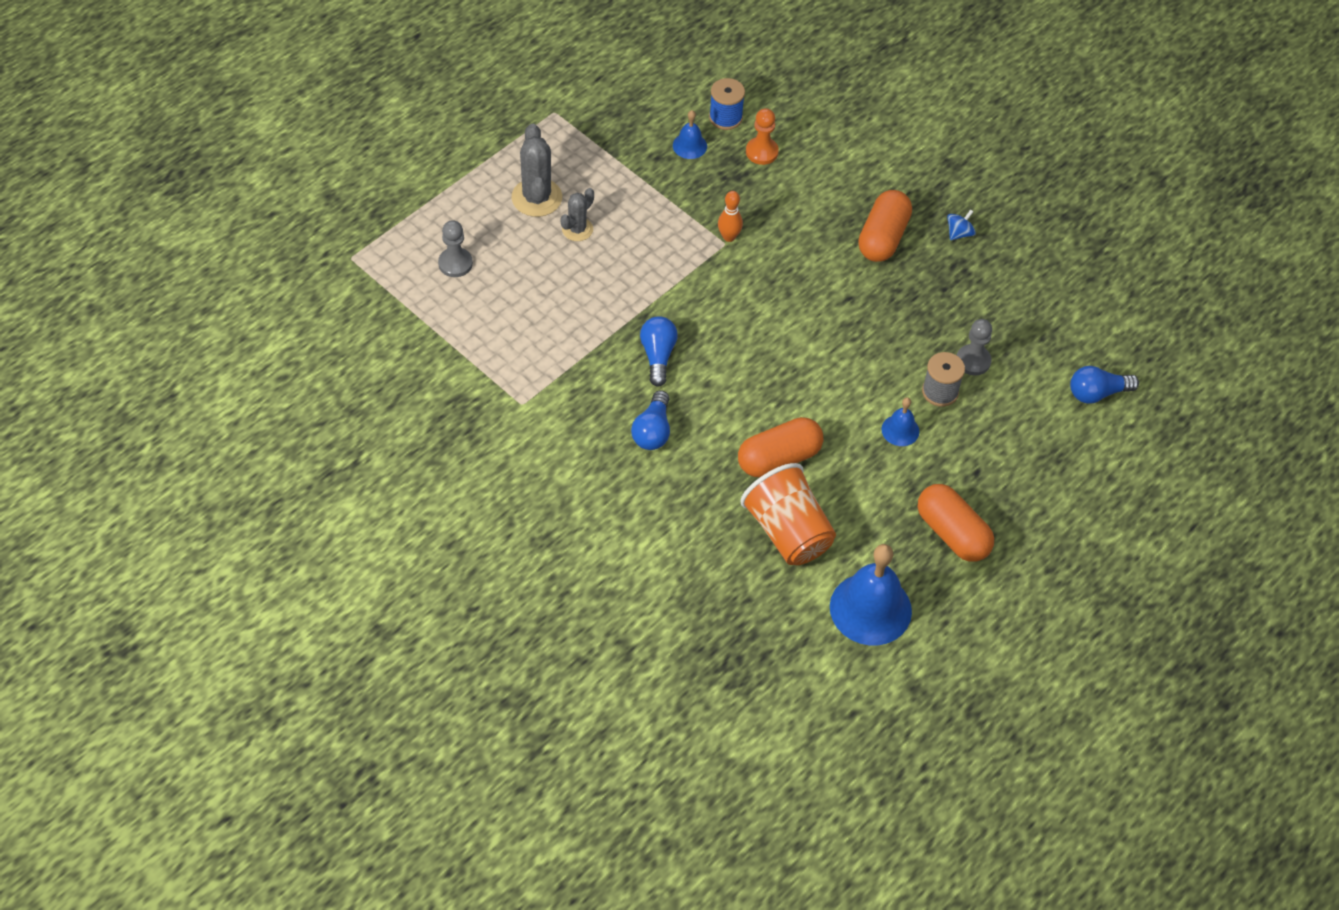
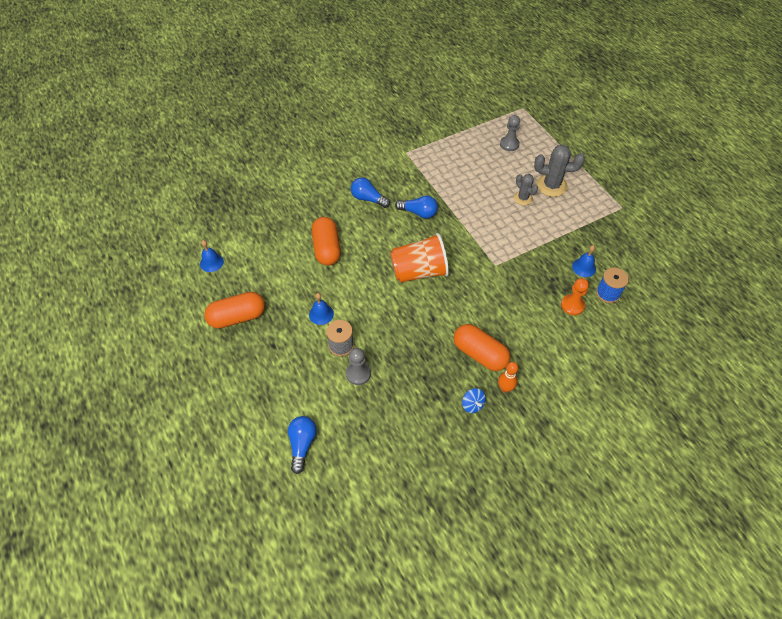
camera: 110 degrees right, 0 degrees up
orange bowling pin [718,191,743,242] -> orange bowling pin moved to [498,362,518,393]
orange cup [740,463,836,565] -> orange cup moved to [390,233,449,283]
blue bell [830,544,912,645] -> blue bell [200,240,224,272], size x0.49

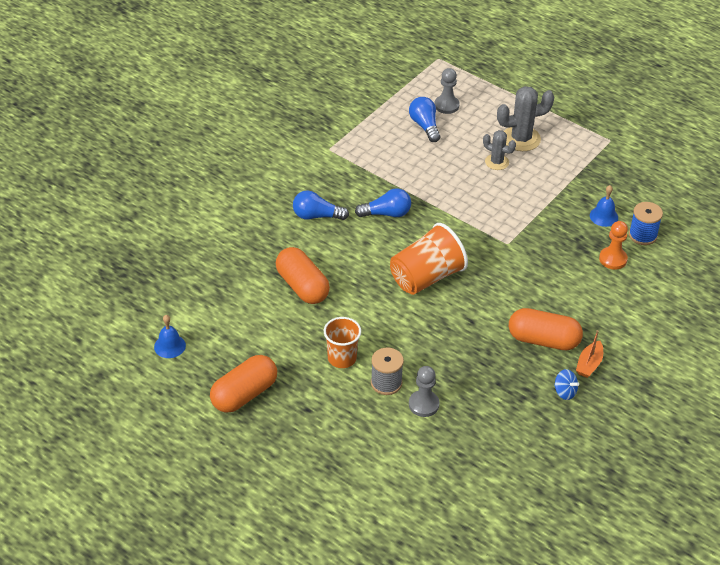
camera: 25 degrees left, 10 degrees down
blue light bulb [288,416,317,474] -> blue light bulb moved to [409,97,440,142]
blue bell [309,293,334,325] -> orange cup [324,317,361,368]
orange bowling pin [498,362,518,393] -> orange boat [576,330,603,378]

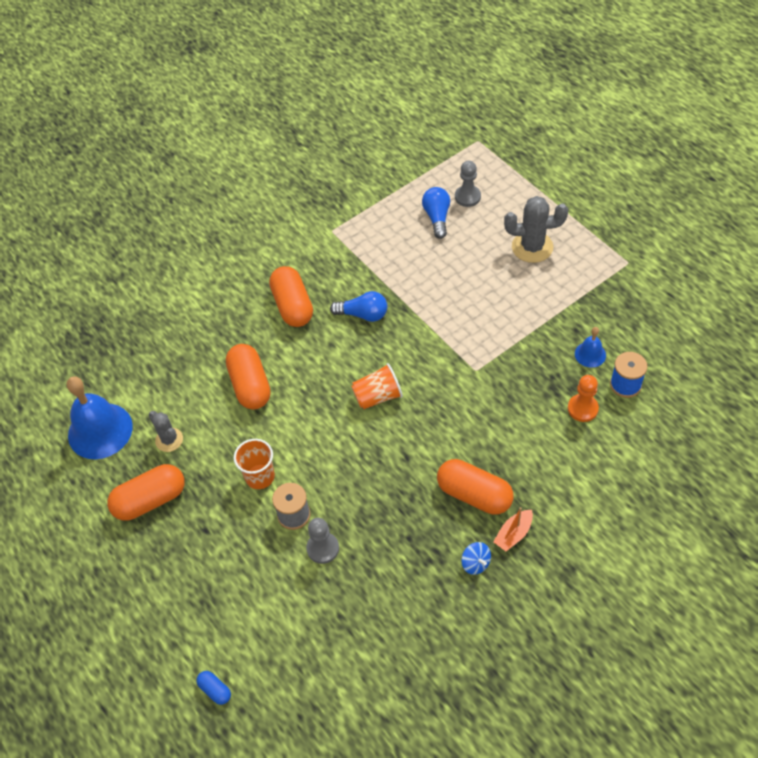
camera: 20 degrees right, 10 degrees up
blue bell [154,315,186,358] -> blue bell [67,377,133,459], size x2.05
blue light bulb [293,191,349,220] -> orange capsule [269,266,313,327]
orange cup [390,223,468,295] -> orange cup [351,363,403,409], size x0.64
grey cactus [483,130,516,170] -> grey cactus moved to [149,411,183,452]
none -> blue capsule [197,671,231,705]

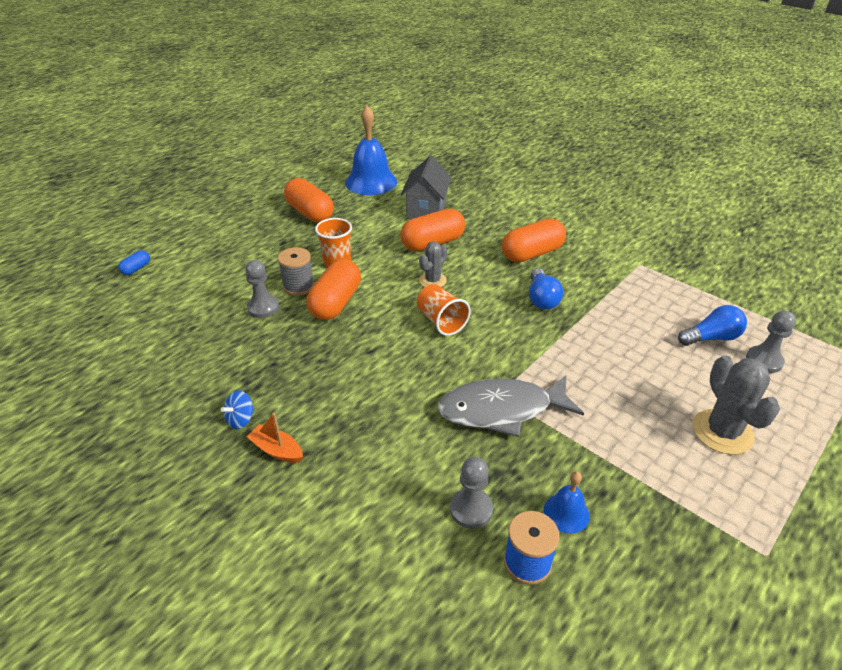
camera: 75 degrees right, 15 degrees down
grey cactus [149,411,183,452] -> grey cactus moved to [419,241,447,287]
orange capsule [437,459,514,515] -> orange capsule moved to [307,259,361,320]
orange pawn [568,375,599,422] -> grey pawn [450,457,493,529]
none -> grey house [401,156,452,219]
none -> grey fish [438,375,584,437]

